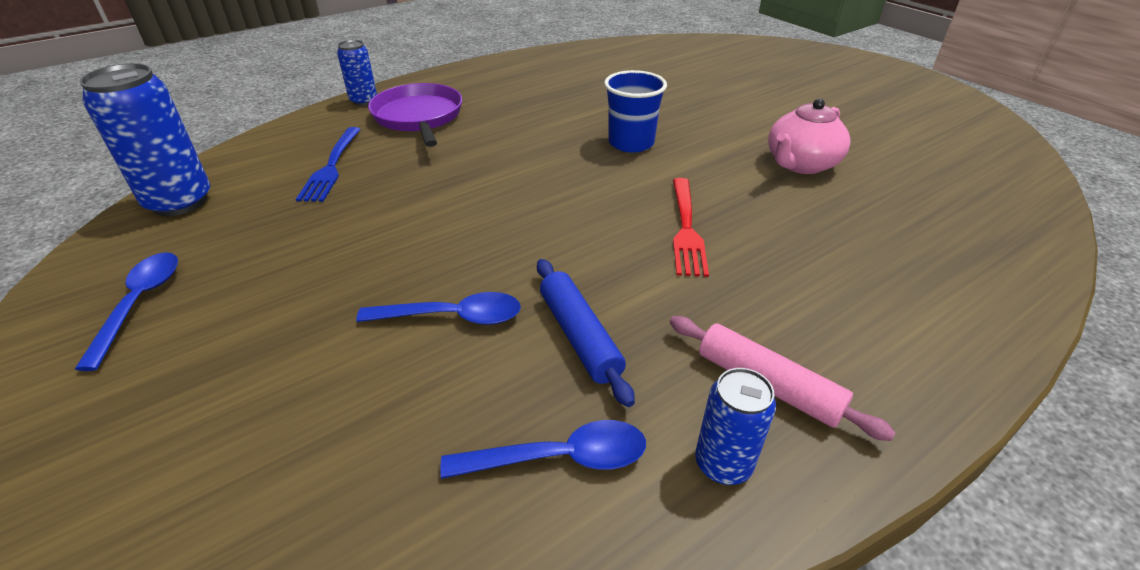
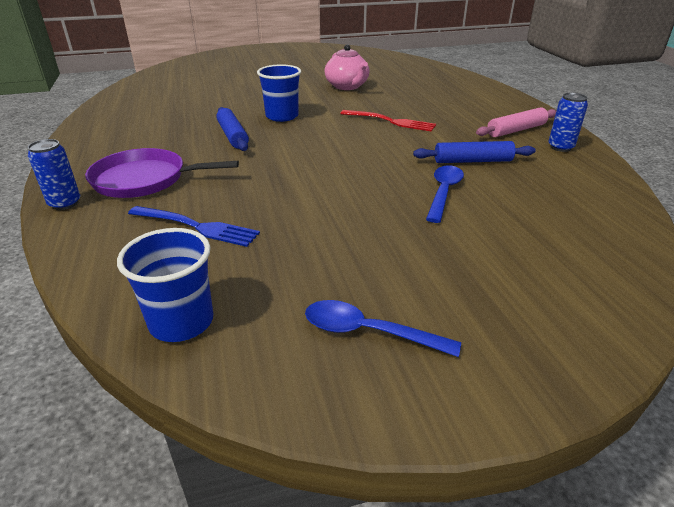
camera: 70 degrees left, 5 degrees down
blue can [79,63,210,216] -> blue cup [117,228,213,342]
blue spoon [440,420,646,479] -> none
none -> blue rolling pin [216,107,249,151]

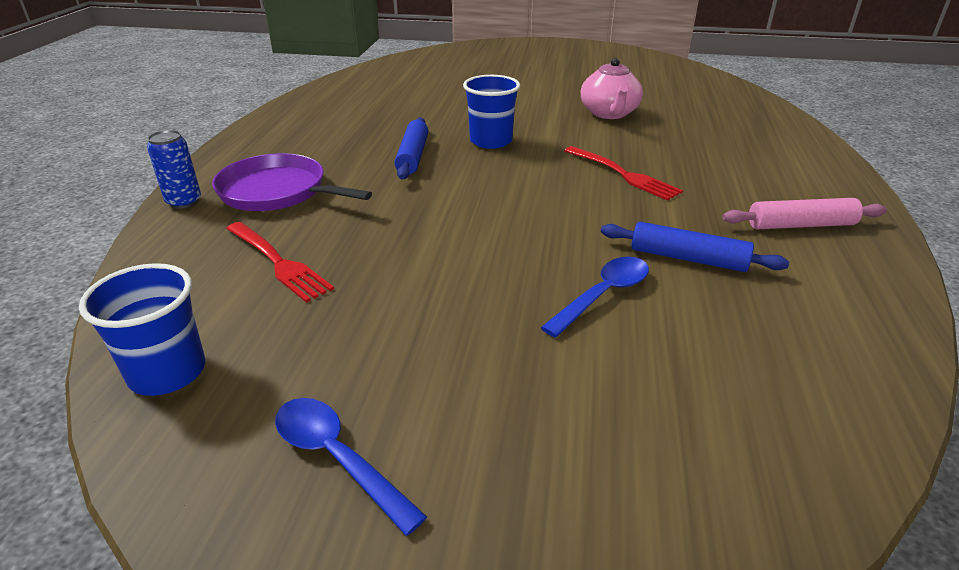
camera: 25 degrees right, 0 degrees up
blue fork [128,206,260,247] -> red fork [226,222,334,303]
blue can [548,93,588,152] -> none

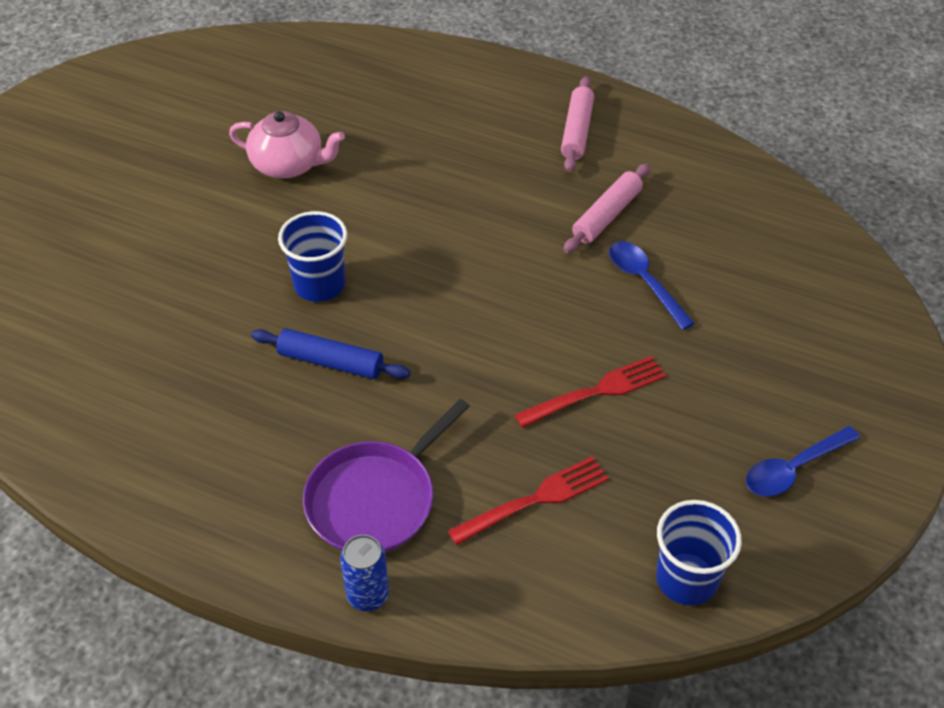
camera: 75 degrees left, 15 degrees up
red fork [564,146,683,201] -> red fork moved to [515,356,666,428]
blue rolling pin [601,222,789,272] -> pink rolling pin [563,163,650,253]

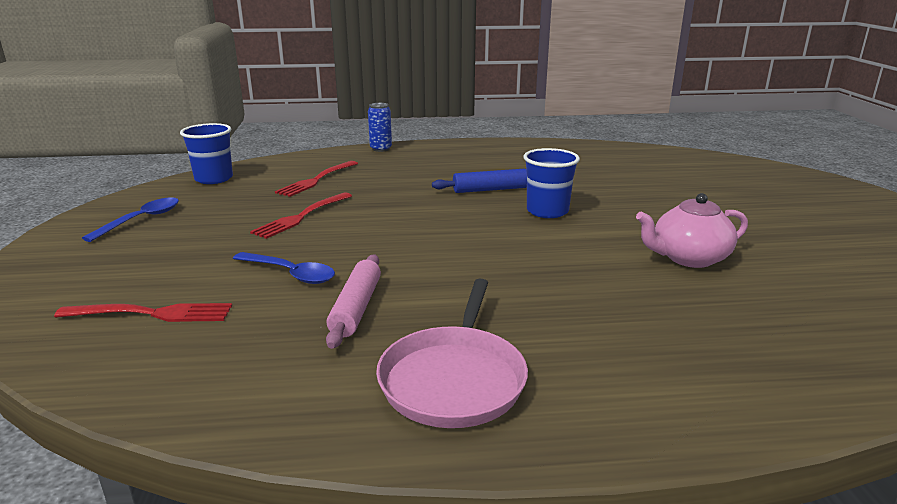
camera: 150 degrees right, 25 degrees down
purple pan [303,399,470,553] -> none
pink rolling pin [561,76,594,172] -> pink pan [376,278,528,428]
none -> red fork [54,303,232,322]

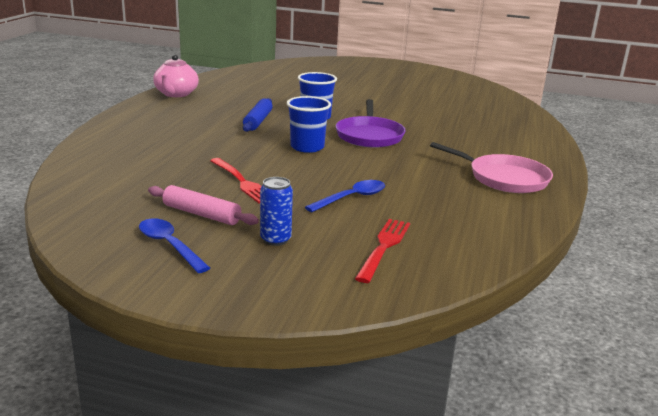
camera: 70 degrees left, 0 degrees up
blue cup [180,123,233,184] -> blue cup moved to [287,96,331,153]
red fork [275,161,358,197] -> none
pink rolling pin [326,254,381,349] -> pink rolling pin moved to [148,185,259,225]
blue can [368,103,392,152] -> blue can moved to [260,177,293,246]
pink teapot [636,193,748,268] -> pink teapot moved to [153,55,199,97]
none -> purple pan [336,99,406,148]

